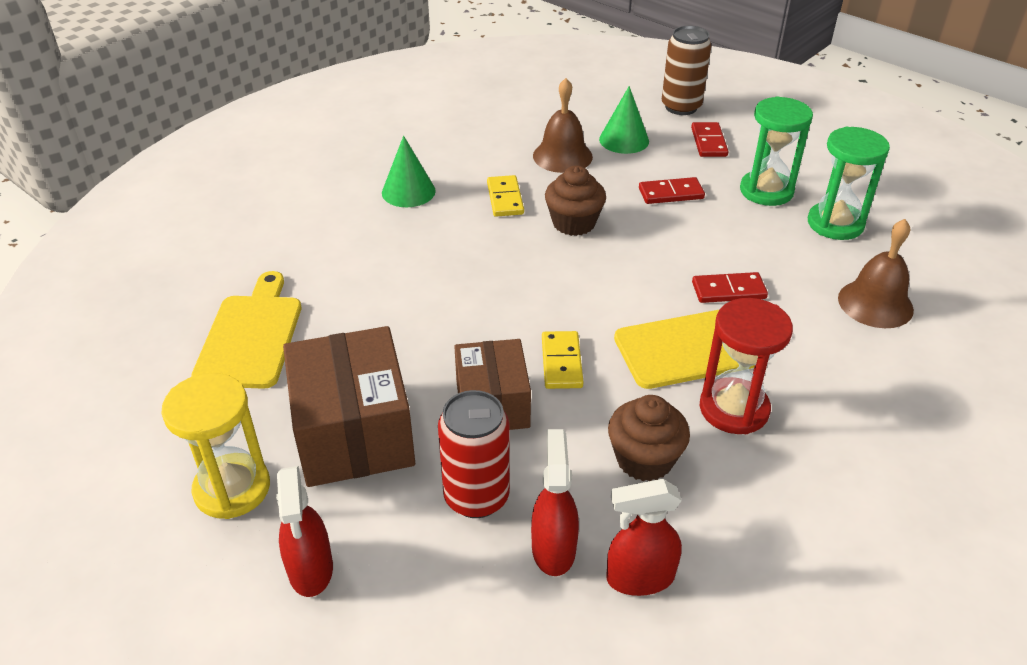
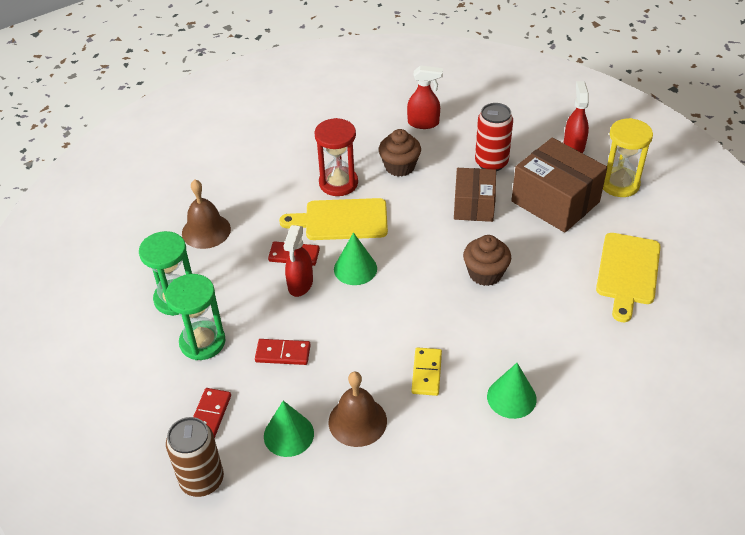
camera: 165 degrees left, 5 degrees up
brown box [283,326,415,487] -> brown box turned 45 degrees counterclockwise [511,138,607,233]
red spray bottle [531,429,579,576] -> red spray bottle moved to [284,225,313,297]
yellow domino [542,331,583,389] -> none
brown cupcake [545,165,606,236] -> brown cupcake moved to [463,235,511,286]
none -> green cone [334,232,377,285]

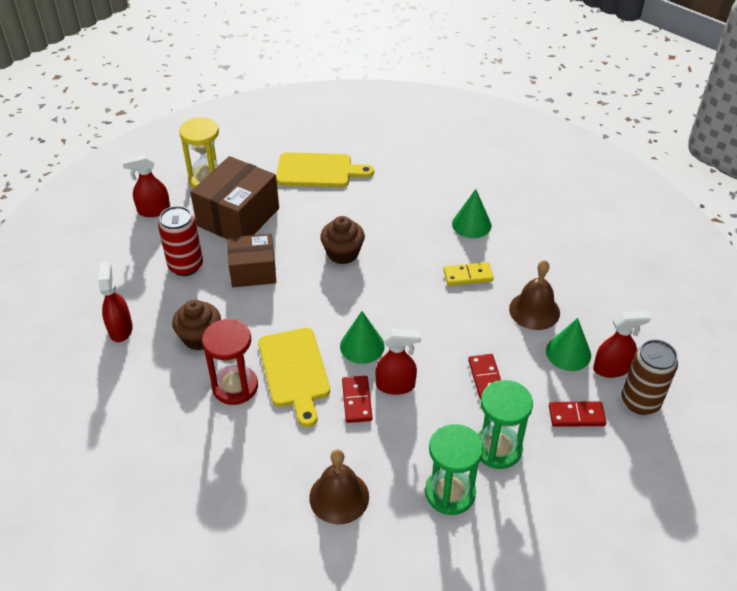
camera: 105 degrees left, 0 degrees up
none -> red spray bottle [593,311,651,378]

